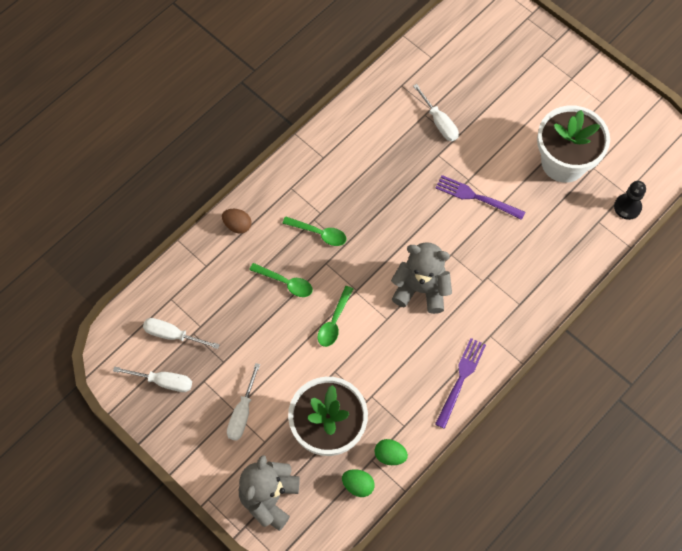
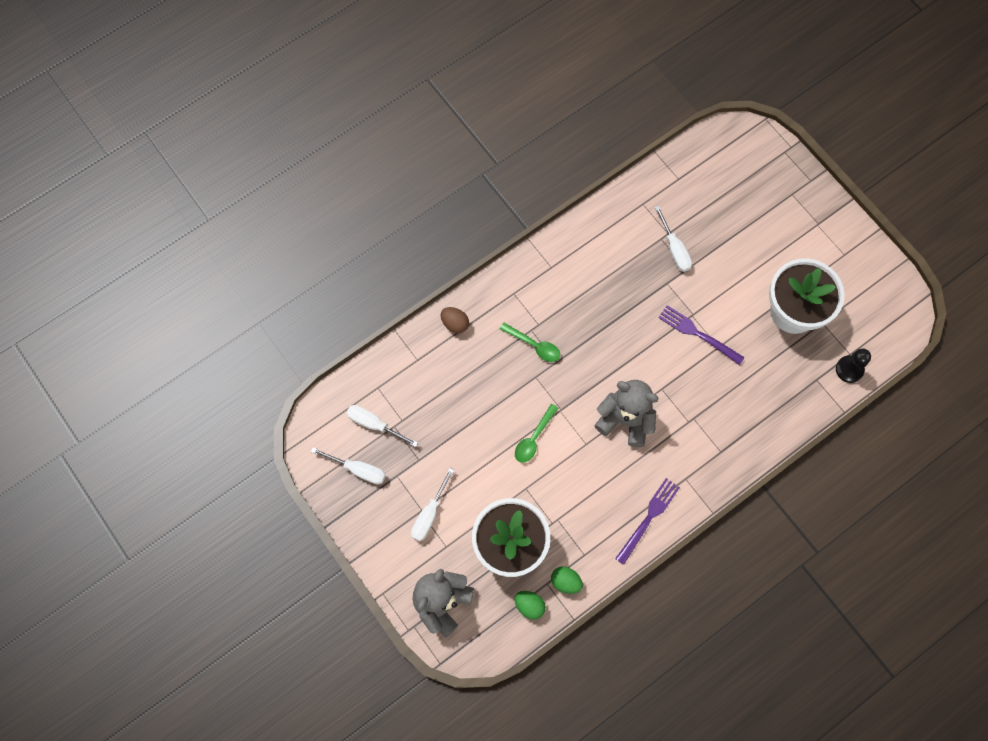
camera: 10 degrees right, 5 degrees up
green spoon [249,263,313,297] -> none

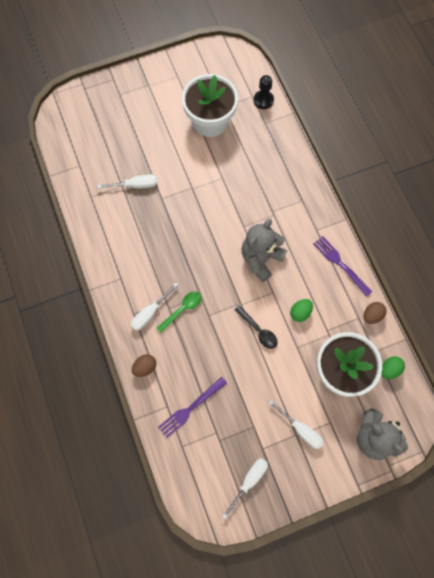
camera: 75 degrees left, 0 degrees up
white screwdriver [347,405,418,447] -> white screwdriver moved to [130,282,178,331]
green spoon [515,404,558,463] -> black spoon [235,305,278,349]
green egg [551,566,583,594] -> green egg moved to [290,299,313,322]
purple fork [658,305,745,365] -> purple fork moved to [158,377,227,438]
none -> brown egg [364,302,387,324]

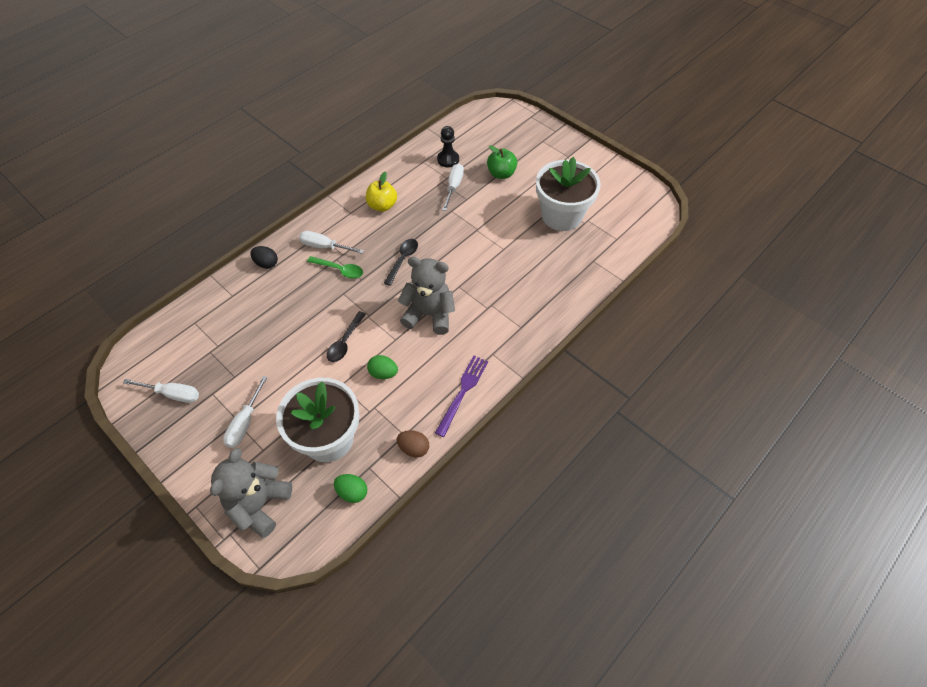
camera: 65 degrees right, 15 degrees down
white screwdriver [98,174,157,188] -> white screwdriver turned 135 degrees counterclockwise [442,164,464,211]
brown egg [132,354,156,377] -> black egg [250,246,278,269]
purple fork [158,377,227,438] -> none
black pawn [254,75,274,109] -> black pawn moved to [437,126,459,167]
none -> yellow apple [366,172,397,212]
none -> black spoon [384,239,418,286]
none -> green apple [487,145,517,179]

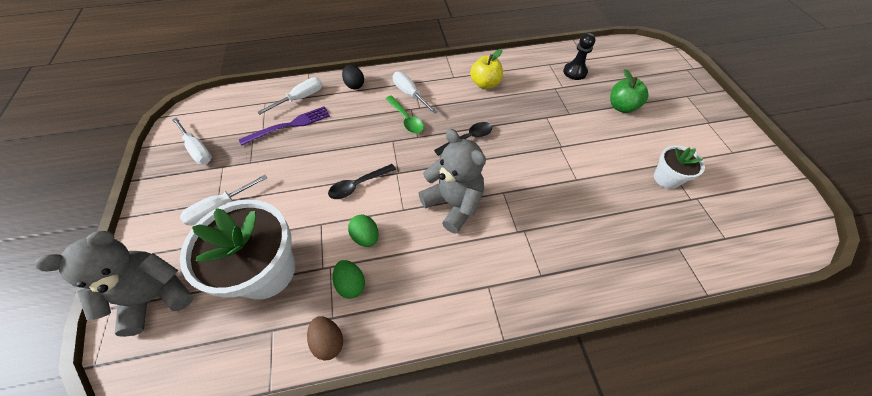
camera: 35 degrees right, 0 degrees up
green egg [334,474,367,503] -> green egg moved to [333,260,365,299]
purple fork [435,356,488,437] -> purple fork moved to [239,106,330,146]
white screwdriver [442,164,464,211] -> white screwdriver moved to [257,77,323,115]
white flower pot [536,157,601,231] -> white flower pot [654,145,705,189], size x0.51

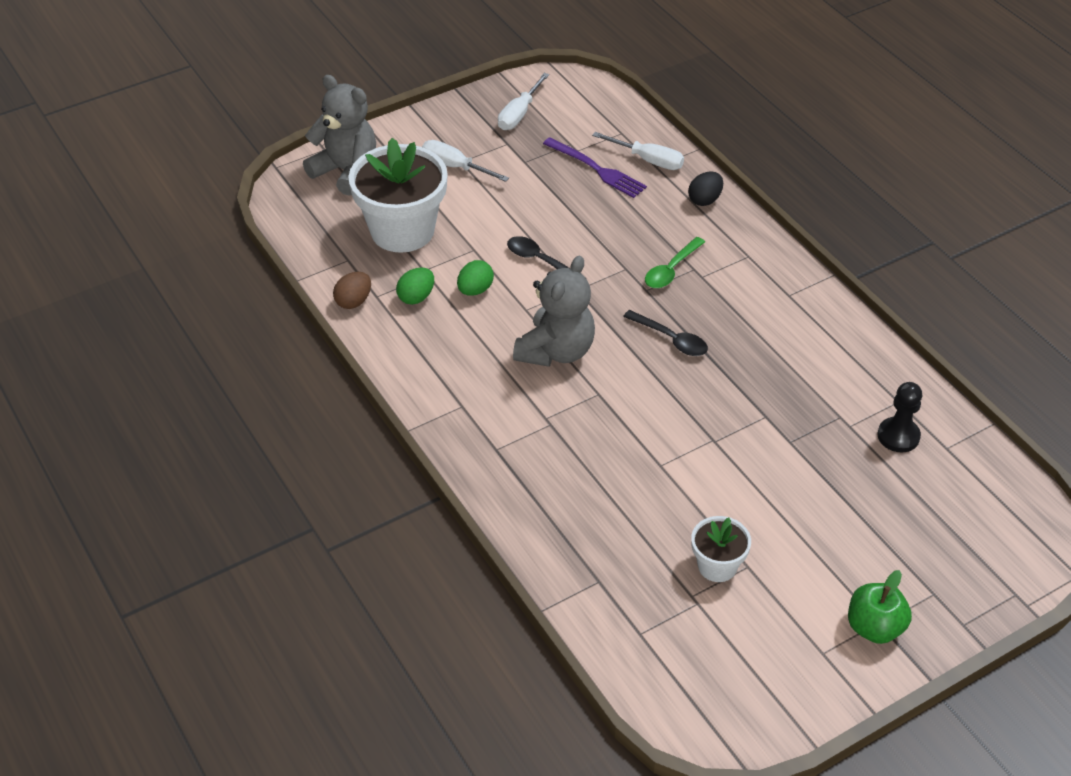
camera: 70 degrees right, 10 degrees down
white screwdriver [393,72,437,114] -> none
yellow apple [470,49,503,89] -> none
green apple [610,69,649,113] -> green apple moved to [848,570,912,644]

